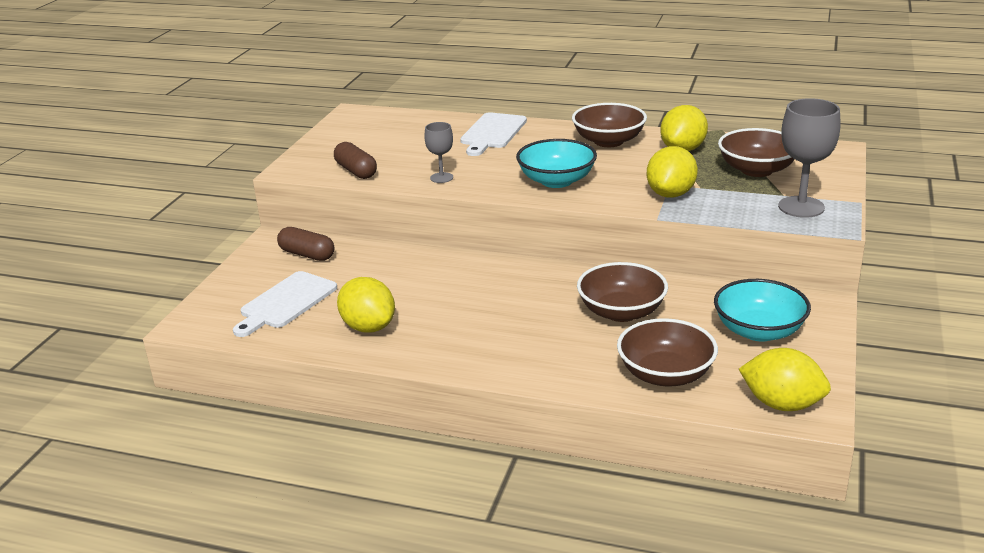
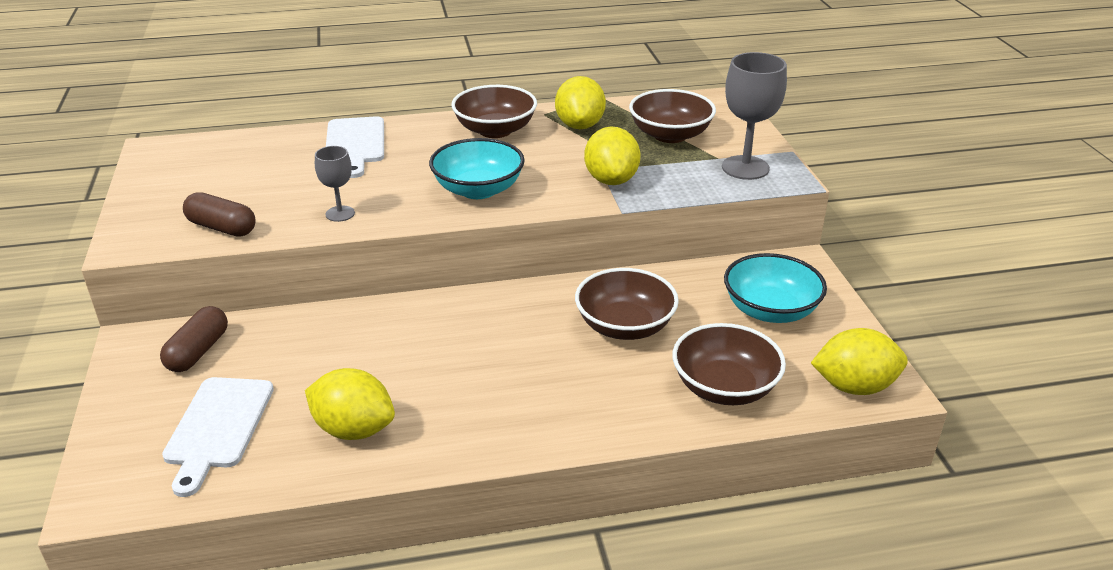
camera: 30 degrees left, 5 degrees up
brown capsule [277,227,335,261] -> brown capsule turned 75 degrees counterclockwise [160,306,228,372]

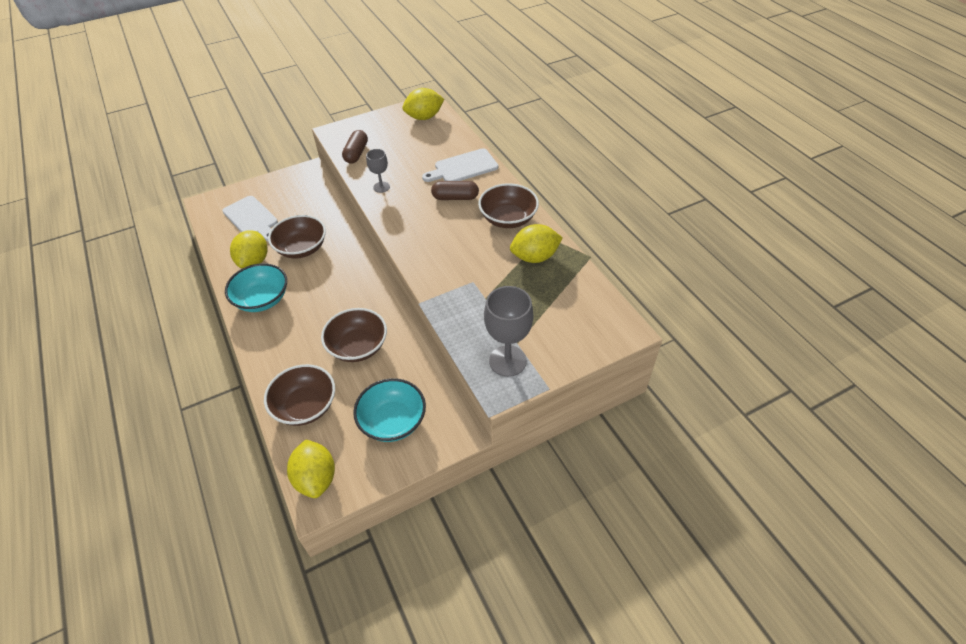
camera: 75 degrees right, 15 degrees up
brown capsule [160,306,228,372] -> brown capsule moved to [431,181,479,200]
white cutting board [162,377,274,497] -> white cutting board turned 120 degrees counterclockwise [222,196,278,241]
turquoise bowl [429,138,525,199] -> turquoise bowl moved to [225,263,287,312]
yellow lemon [584,127,641,185] -> yellow lemon moved to [402,88,444,120]
brown bowl [629,89,716,143] -> brown bowl moved to [268,215,326,258]

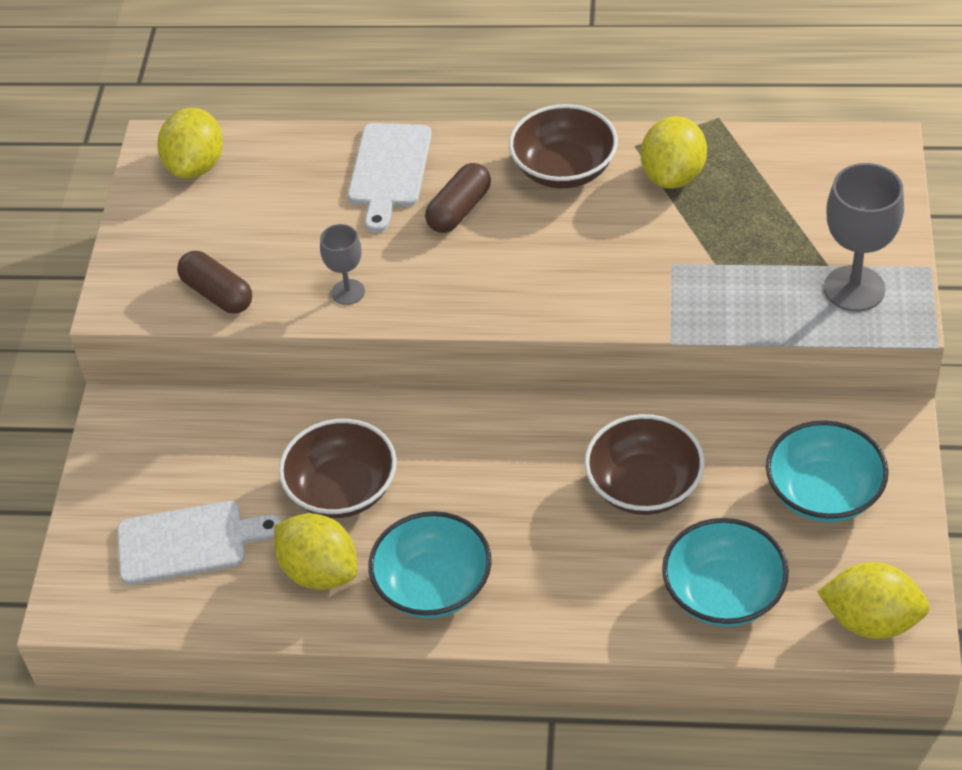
camera: 55 degrees left, 0 degrees up
brown bowl [264,364,335,426] -> turquoise bowl [662,518,789,627]

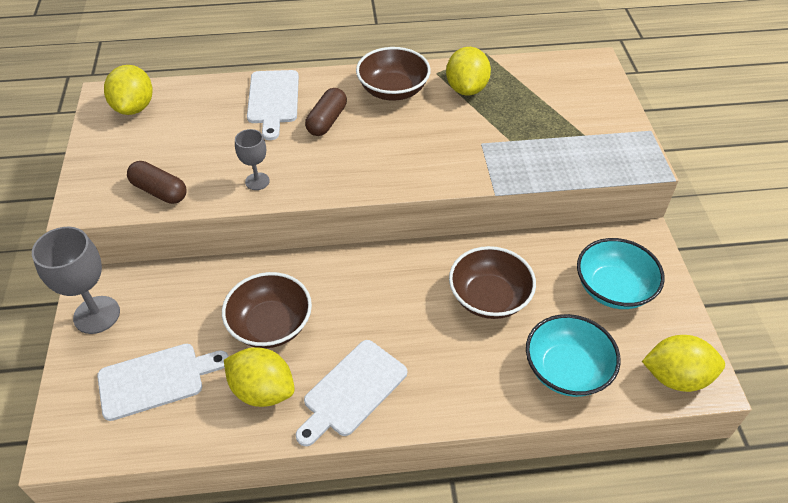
camera: 15 degrees left, 0 degrees up
turquoise bowl [369,511,492,618] -> white cutting board [296,340,407,446]
grey goblet [824,163,904,311] -> grey goblet moved to [32,227,120,334]

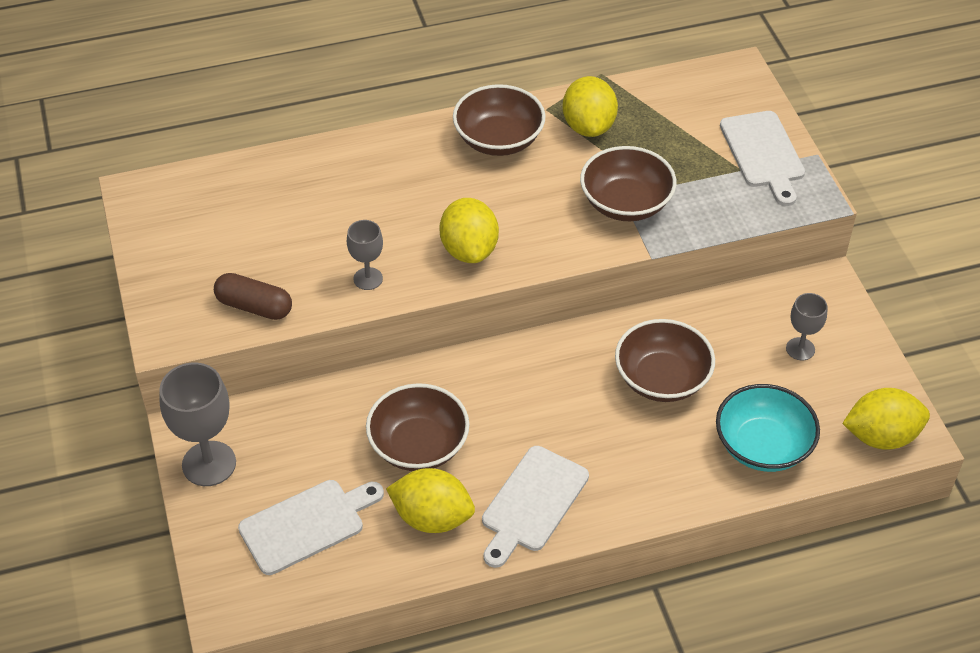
camera: 10 degrees left, 0 degrees up
yellow lemon [104,65,153,115] -> yellow lemon moved to [439,198,499,263]
white cutting board [247,70,299,140] -> white cutting board moved to [720,111,805,206]
brown capsule [305,88,347,136] -> none
turquoise bowl [577,238,665,309] -> grey goblet [786,293,827,360]
none -> brown bowl [580,146,677,221]

